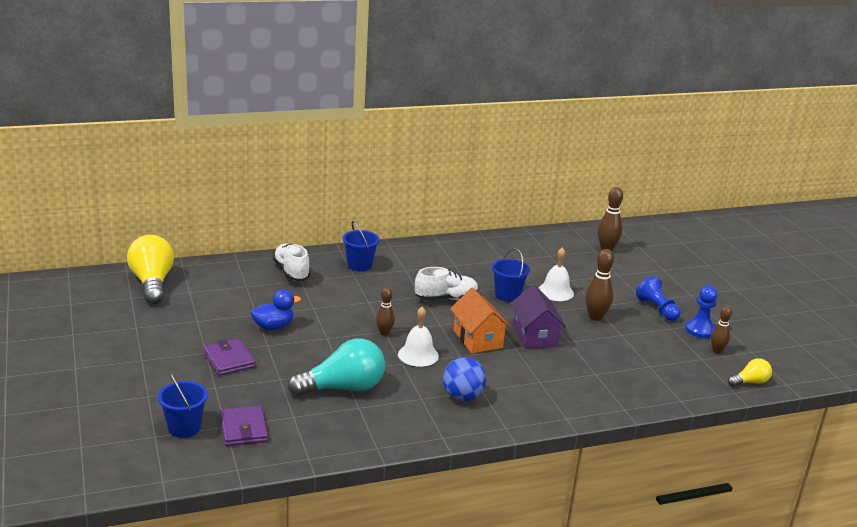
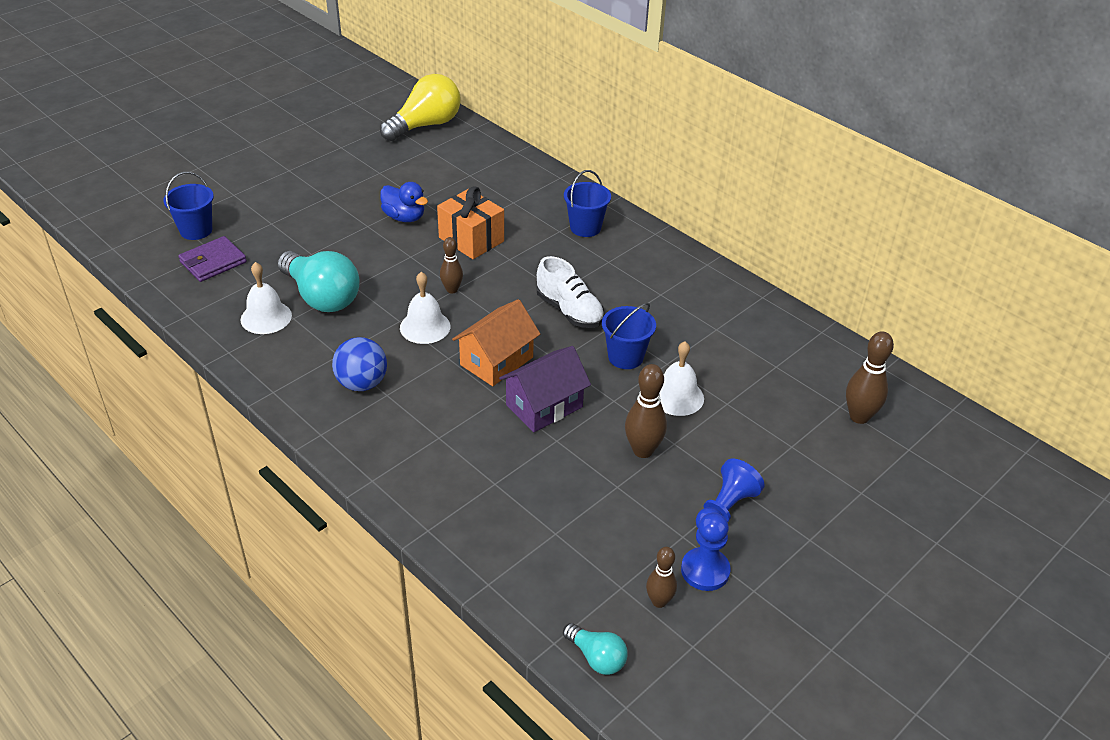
camera: 65 degrees right, 15 degrees up
purple wallet [204,339,255,375] -> none
white shoe [273,243,311,281] -> none
yellow light bulb [728,358,772,387] -> turquoise light bulb [563,623,628,675]
none -> white bell [241,262,292,334]
none -> orange gift [437,186,504,259]

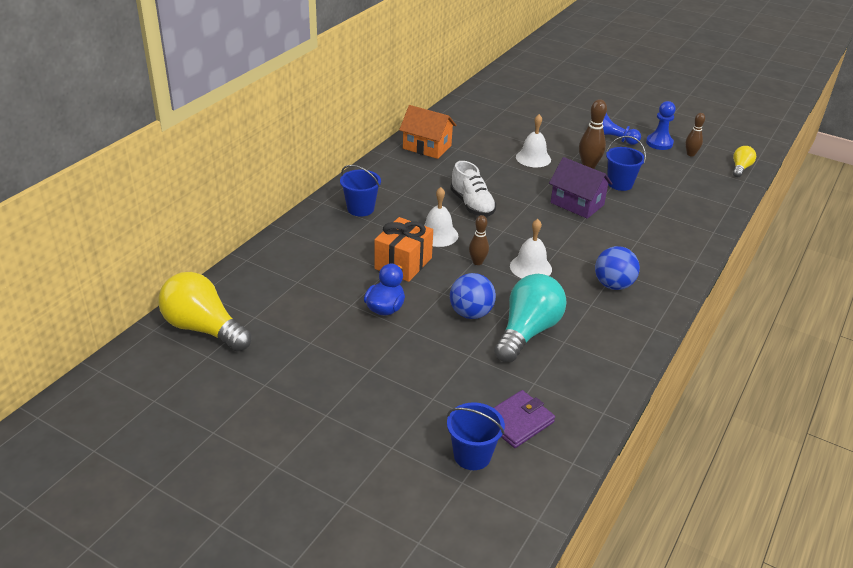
camera: 105 degrees left, 5 degrees down
purple wallet [178,236,247,282] -> purple wallet turned 75 degrees counterclockwise [494,390,555,448]
white bell [241,262,292,334] -> white bell moved to [424,187,458,247]
orange house [452,299,540,386] -> orange house moved to [399,105,456,159]
white shoe [537,256,605,328] -> white shoe turned 120 degrees clockwise [450,161,497,217]
turquoise light bulb [563,623,628,675] -> yellow light bulb [733,146,756,177]
blue bucket [602,303,656,369] -> blue bucket moved to [606,136,646,191]
brown bowling pin [846,332,894,424] -> none
none -> blue ball [450,273,496,319]

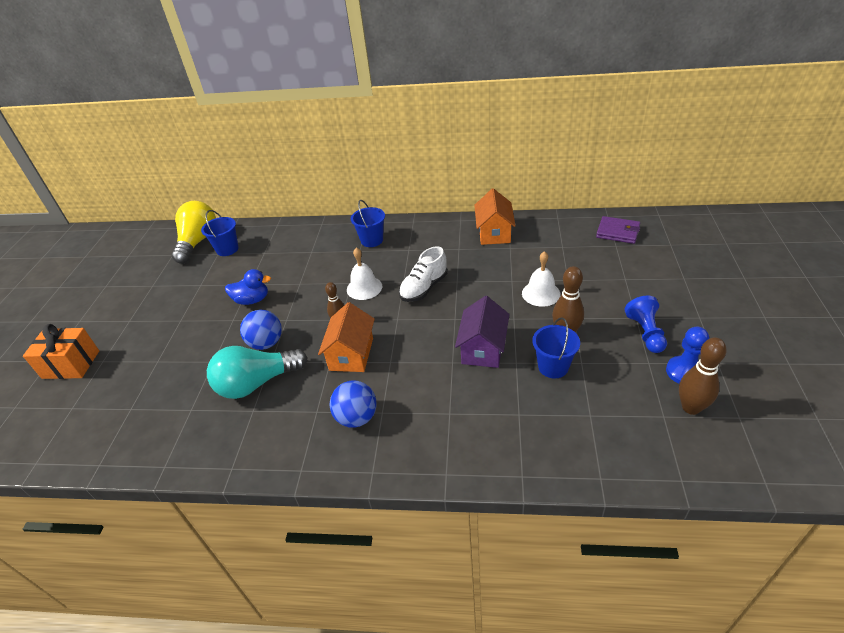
camera: 70 degrees right, 5 degrees up
orange gift [374,217,433,282] -> orange gift moved to [23,324,99,379]
blue bucket [447,402,505,470] -> blue bucket moved to [201,210,239,256]
turquoise light bulb [494,274,567,362] -> turquoise light bulb turned 150 degrees clockwise [207,346,308,399]
purple wallet [494,390,555,448] -> purple wallet moved to [596,216,640,244]
white bell [510,219,552,278] -> orange house [318,302,375,372]
brown bowling pin [685,113,705,156] -> brown bowling pin [679,337,727,415], size x1.54
yellow light bulb [733,146,756,177] -> none

